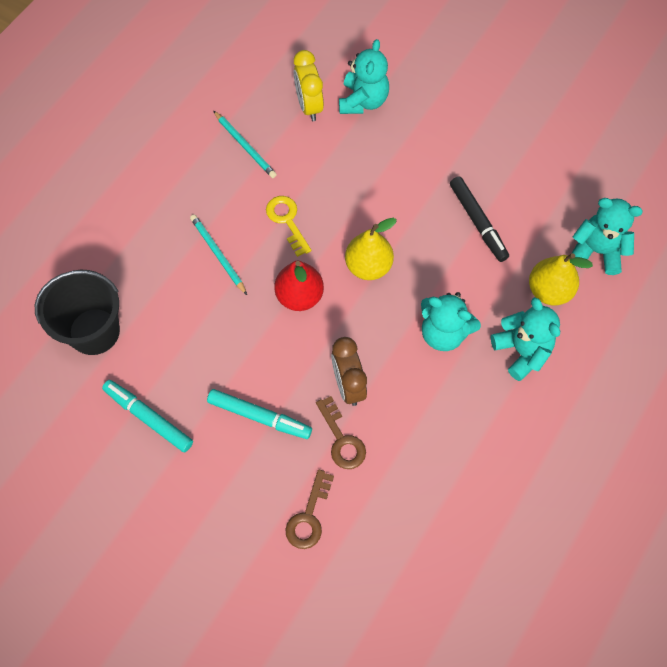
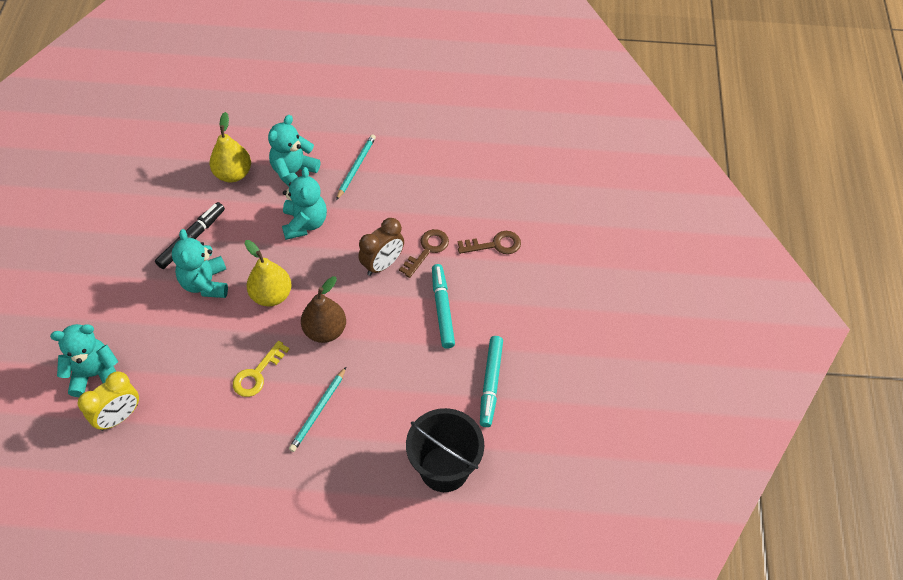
camera: 120 degrees left, 10 degrees down
turquoise pencil [213,111,277,178] -> turquoise pencil moved to [336,134,376,200]
red pear [274,261,324,311] -> brown pear [301,276,346,343]
turquoise teddy bear [571,198,643,275] -> turquoise teddy bear moved to [172,229,228,298]

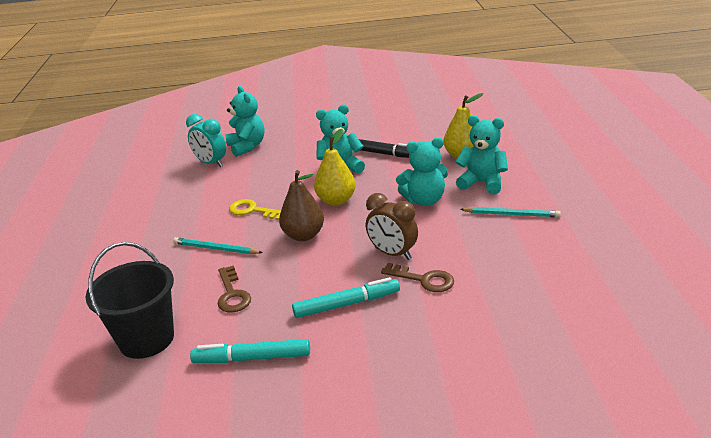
camera: 85 degrees right, 25 degrees down
yellow clock [78,371,139,431] -> turquoise clock [186,114,226,167]
brown key [458,231,521,254] -> brown key moved to [218,265,251,313]

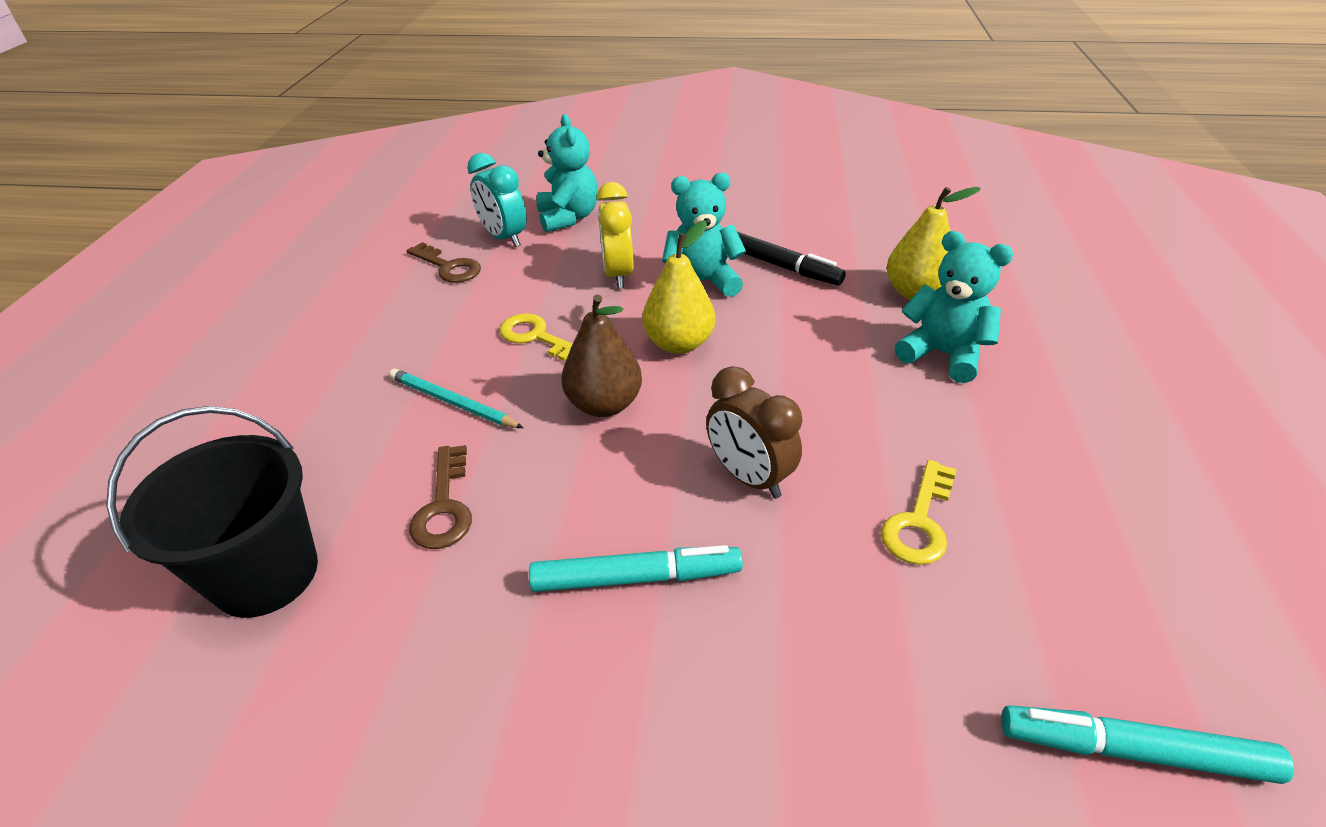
camera: 10 degrees right, 10 degrees up
turquoise marker [190,339,310,363] -> turquoise marker moved to [1001,705,1294,784]
brown key [381,263,454,292] -> brown key moved to [406,242,481,283]
turquoise teddy bear [396,137,448,206] -> none
turquoise pencil [460,207,561,218] -> none
none -> yellow clock [596,182,634,289]
none -> yellow key [881,460,957,565]

